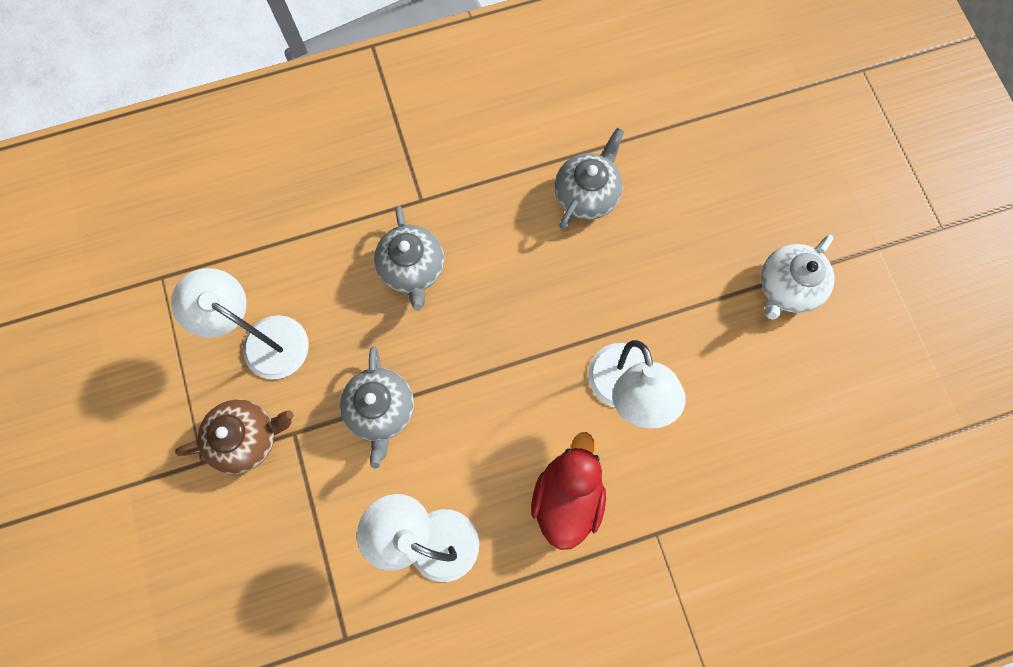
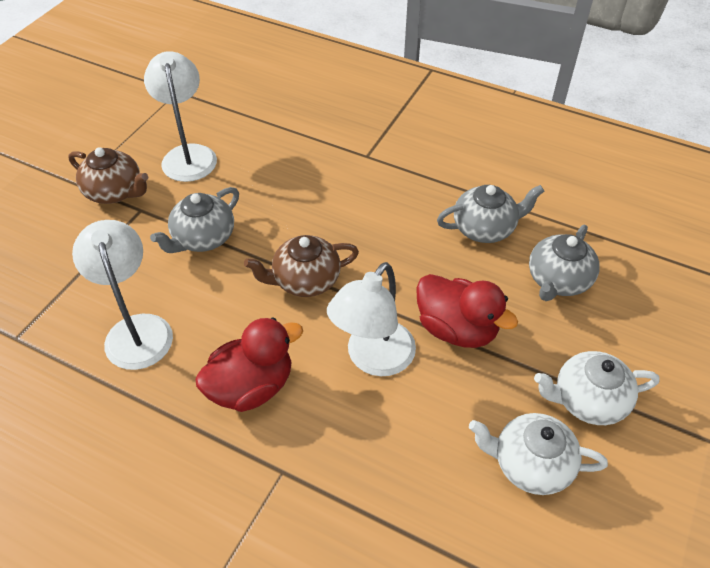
camera: 45 degrees right, 25 degrees down
grey teapot [374,206,444,311] -> grey teapot moved to [529,225,600,301]
none -> brown teapot [244,235,359,297]
none -> red duck [416,274,518,348]
none -> white teapot [469,413,608,495]

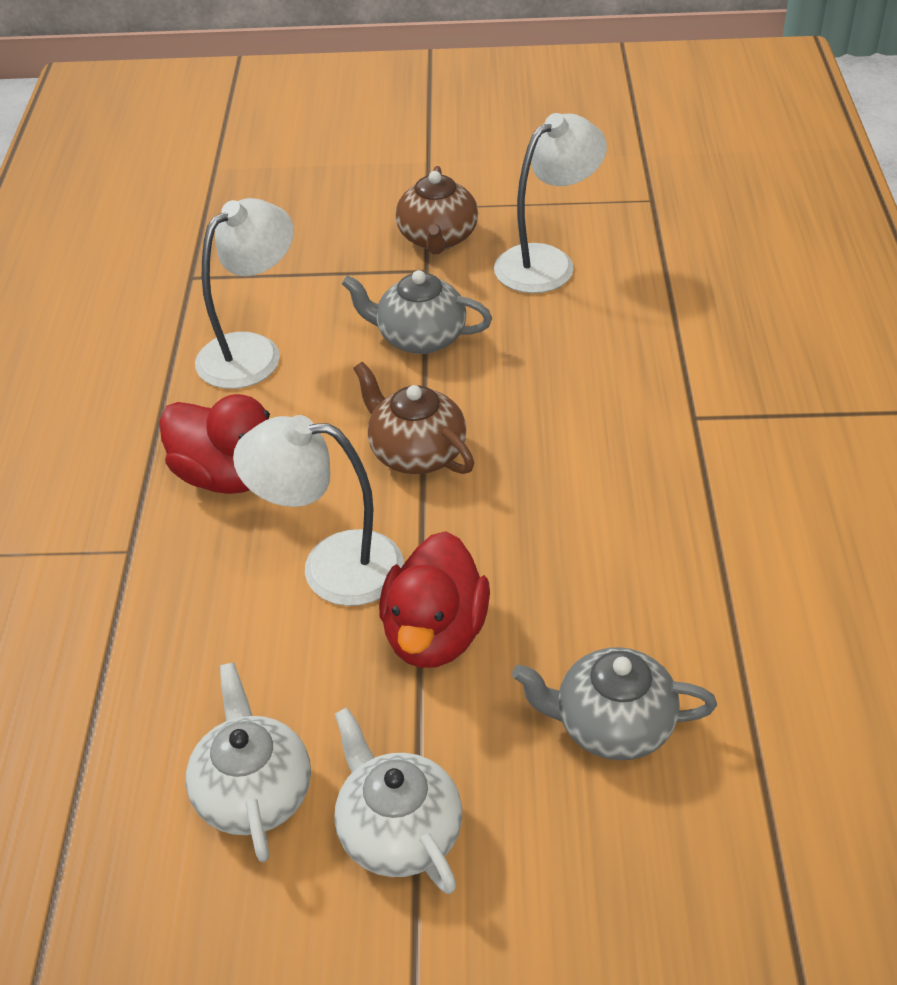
camera: 65 degrees right, 5 degrees down
grey teapot [437,185,544,243] -> none

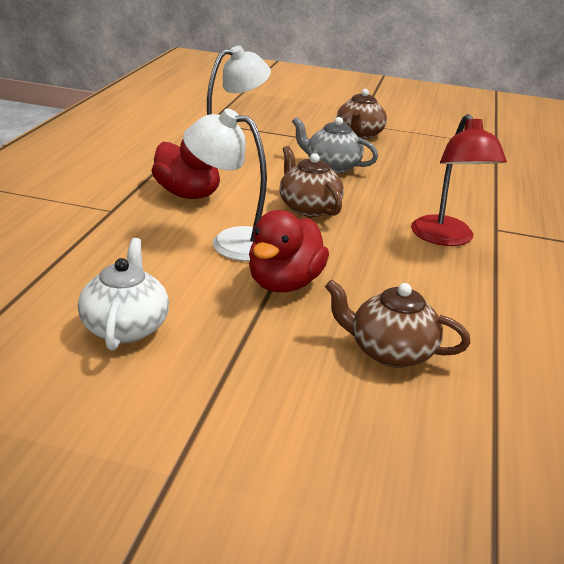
camera: 10 degrees right, 15 degrees down
white teapot [334,708,462,894] -> none
white lamp [494,113,607,293] -> none
grey teapot [512,647,717,760] -> brown teapot [325,279,470,368]
none -> red lamp [411,114,507,246]

